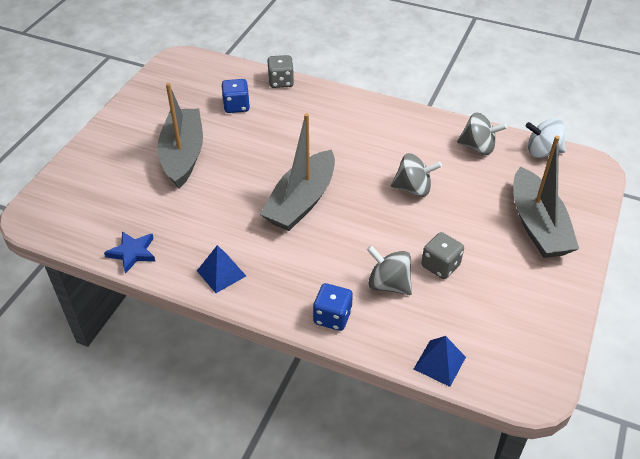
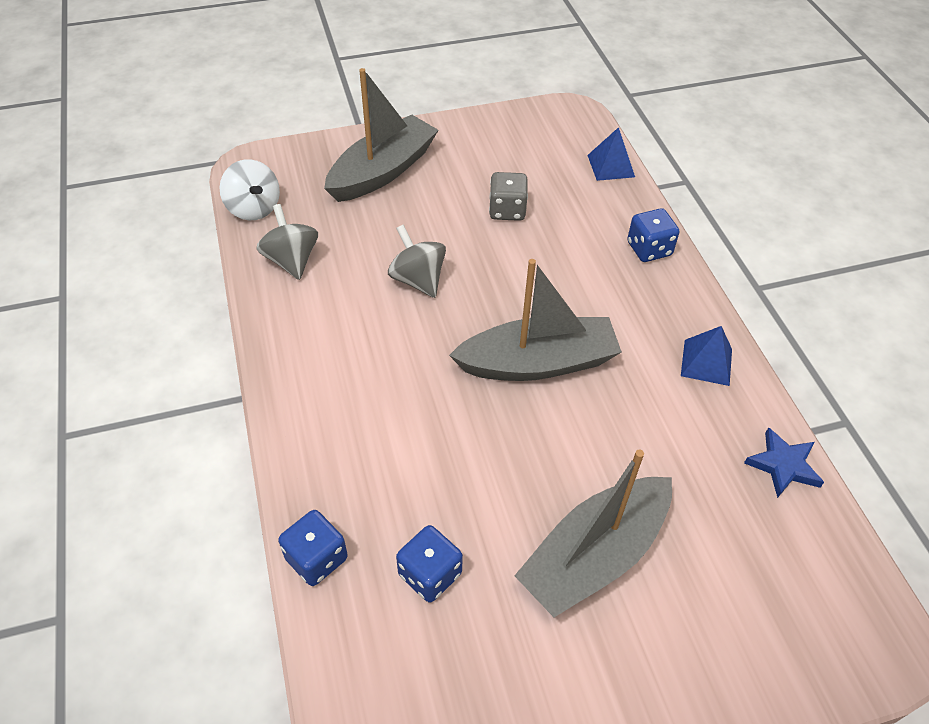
camera: 130 degrees left, 5 degrees up
grey dice [267,55,294,88] -> blue dice [278,510,348,586]
grey spinning top [367,245,412,295] -> none

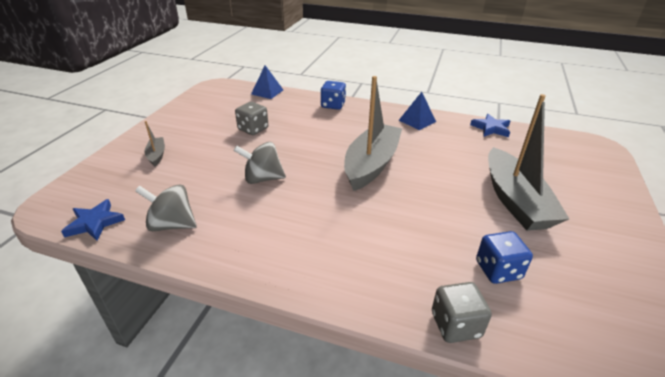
camera: 55 degrees left, 15 degrees down
white spinning top [219,159,280,220] -> blue star [61,199,125,241]
blue dice [278,510,348,586] -> grey dice [432,282,492,343]
grey boat [324,68,438,202] -> grey boat [145,121,165,167], size x0.44

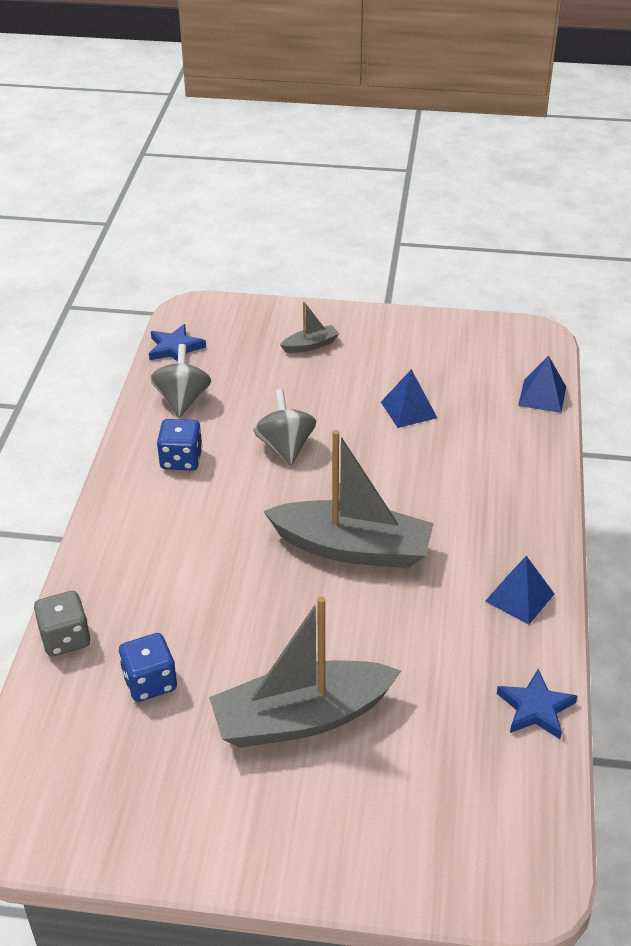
camera: 80 degrees right, 5 degrees up
grey dice [235,102,268,135] -> blue pyramid [381,369,437,428]
blue dice [321,81,346,110] -> blue dice moved to [157,419,202,470]

